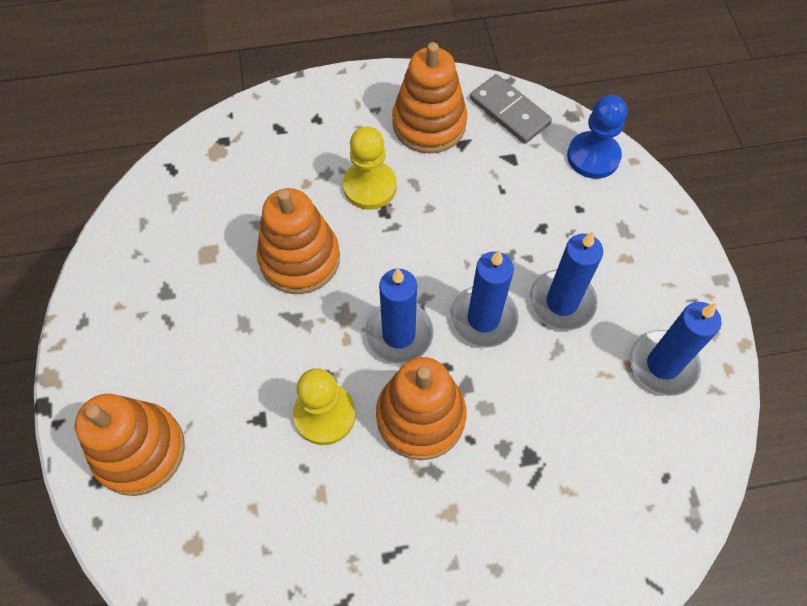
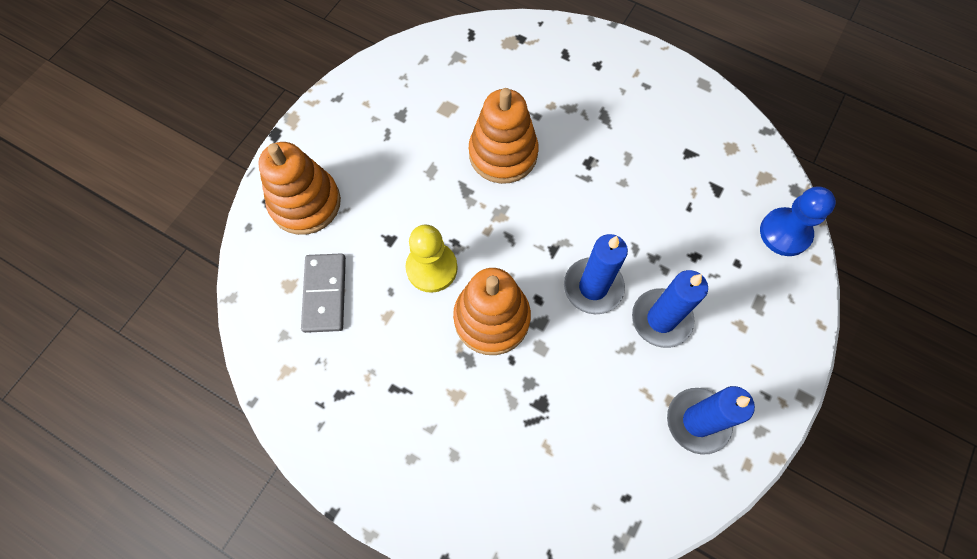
camera: 40 degrees right, 5 degrees up
yellow pawn [343,126,397,210] -> none
blue candle [364,268,433,364] -> none
orange stacking toy [392,42,467,153] -> none
grey domino [470,74,552,144] -> grey domino moved to [301,254,346,333]

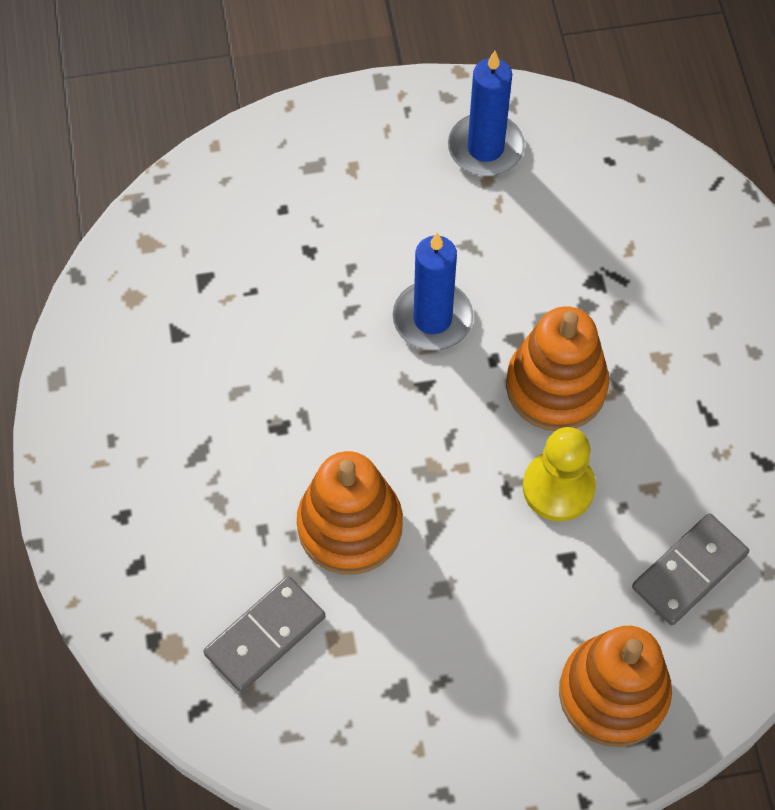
camera: 130 degrees left, 5 degrees down
blue candle [632,270,708,348] -> none
blue pawn [760,186,836,256] -> none
none -> grey domino [203,576,325,692]

